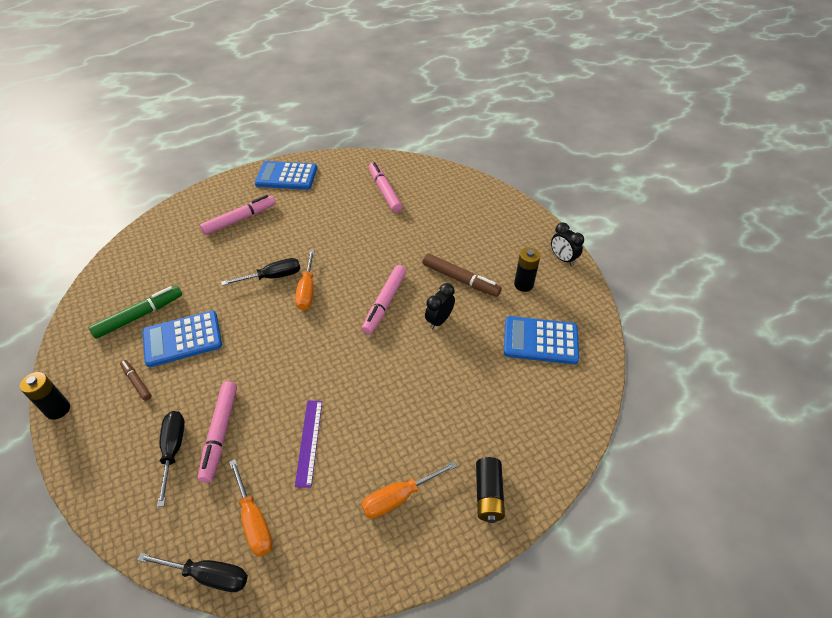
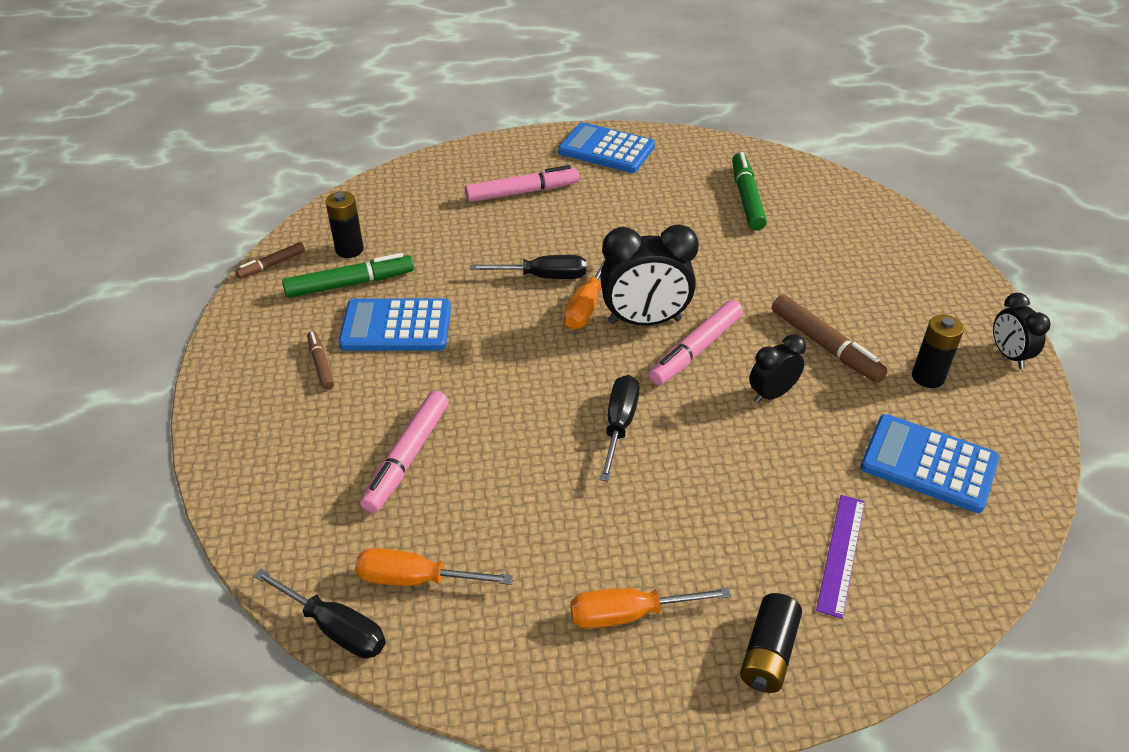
camera: 20 degrees right, 5 degrees down
black battery [20,372,70,420] -> black battery moved to [326,191,364,258]
black screwdriver [157,411,185,507] -> black screwdriver moved to [600,375,640,482]
orange screwdriver [229,459,273,557] -> orange screwdriver turned 105 degrees clockwise [355,548,513,586]
purple ruler [295,401,322,487] -> purple ruler moved to [816,495,865,619]
pink marker [369,162,402,213] -> green marker [732,152,767,231]
none -> brown marker [236,242,305,278]
none -> black clock [600,225,699,326]

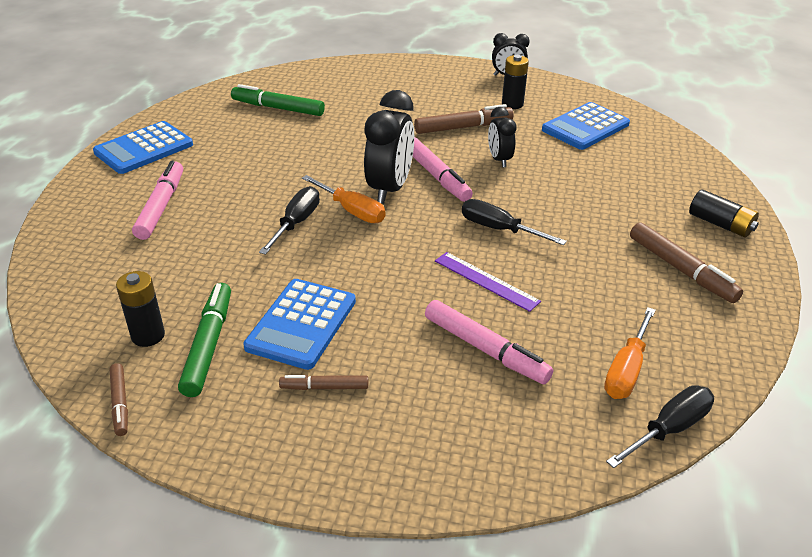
camera: 70 degrees left, 5 degrees down
orange screwdriver [570,587,731,629] -> brown marker [630,222,743,303]
purple ruler [816,495,865,619] -> purple ruler moved to [435,252,541,312]

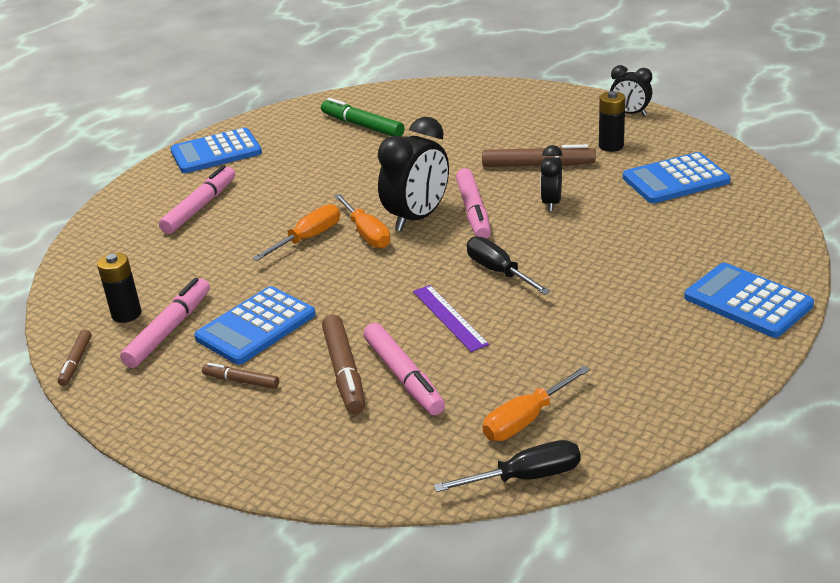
camera: 25 degrees right, 5 degrees down
green marker [178,283,231,397] -> pink marker [120,278,210,368]
black screwdriver [259,186,320,255] -> orange screwdriver [252,204,340,261]
brown marker [630,222,743,303] -> brown marker moved to [322,315,365,414]
black battery [689,189,759,237] -> blue calculator [684,263,814,338]

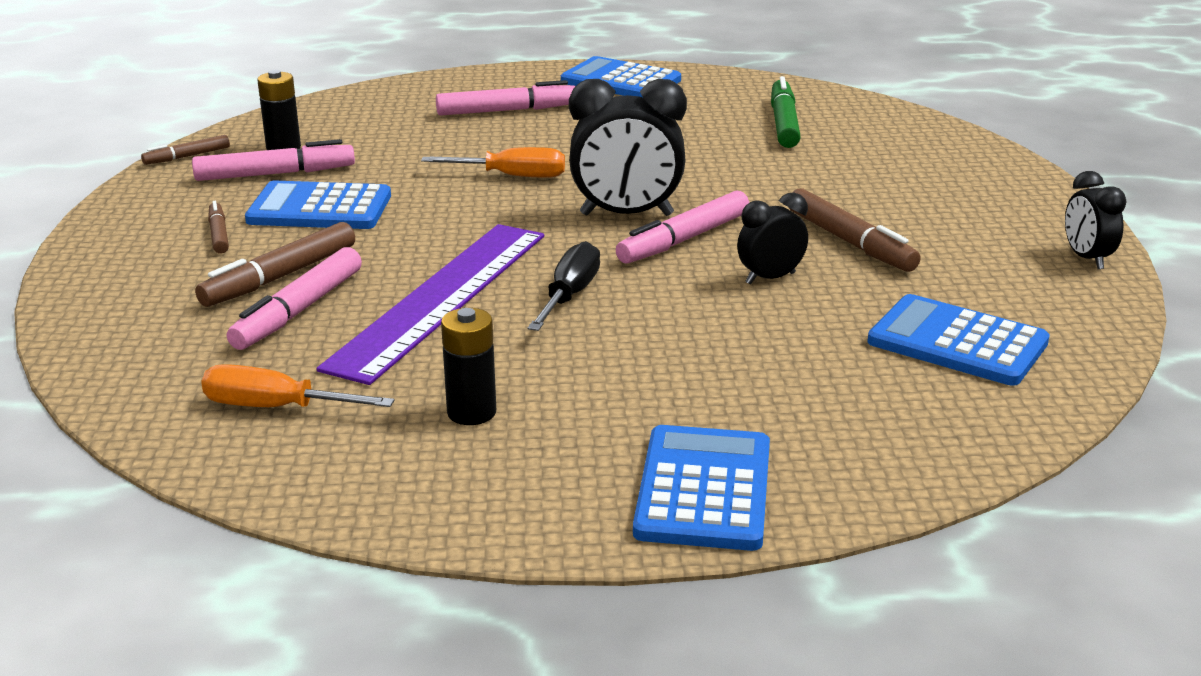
camera: 50 degrees right, 5 degrees down
orange screwdriver [334,194,391,249] -> none
purple ruler [413,285,489,352] -> purple ruler [316,224,544,385], size x2.05
black screwdriver [434,440,581,492] -> none
black battery [599,91,625,152] -> black battery moved to [441,308,496,425]

